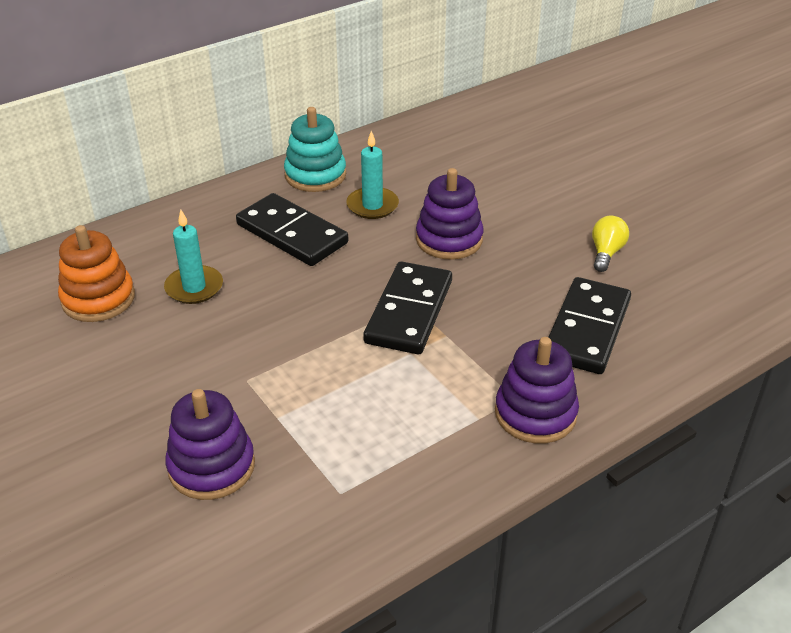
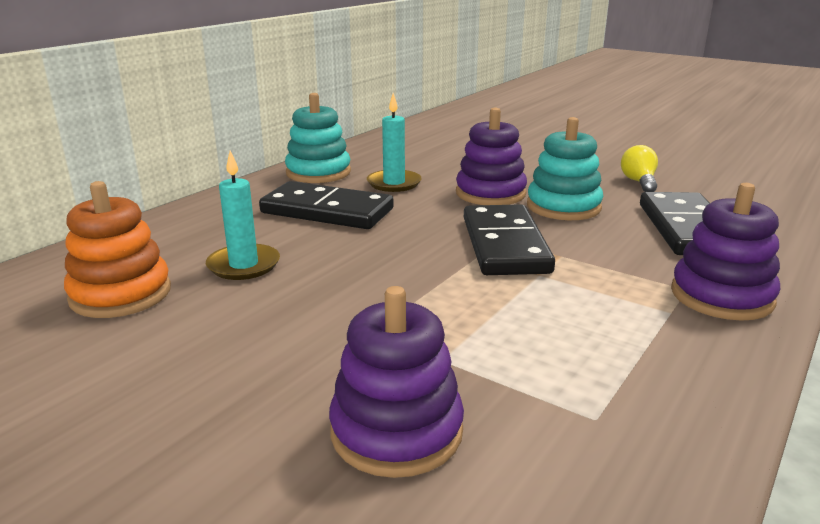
camera: 20 degrees left, 15 degrees down
none -> turquoise stacking toy [527,117,604,220]

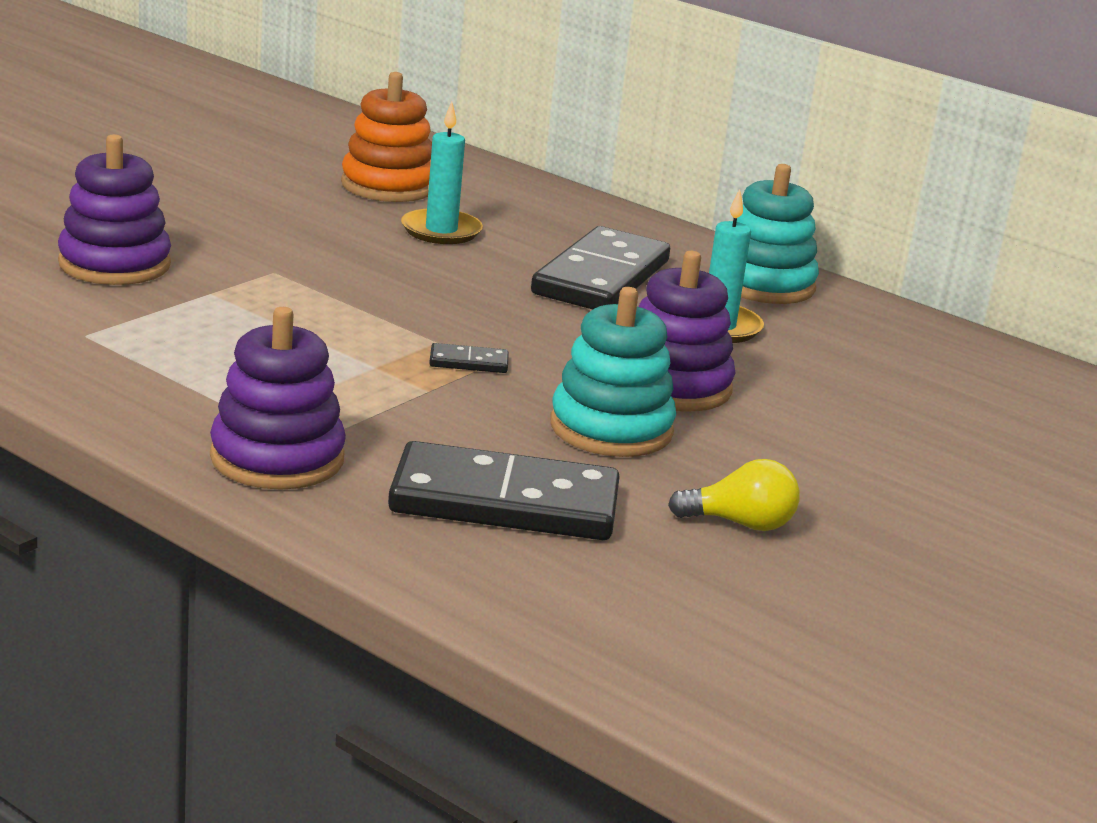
camera: 90 degrees right, 0 degrees up
black domino [464,204,555,275] -> black domino [429,343,509,373], size x0.41

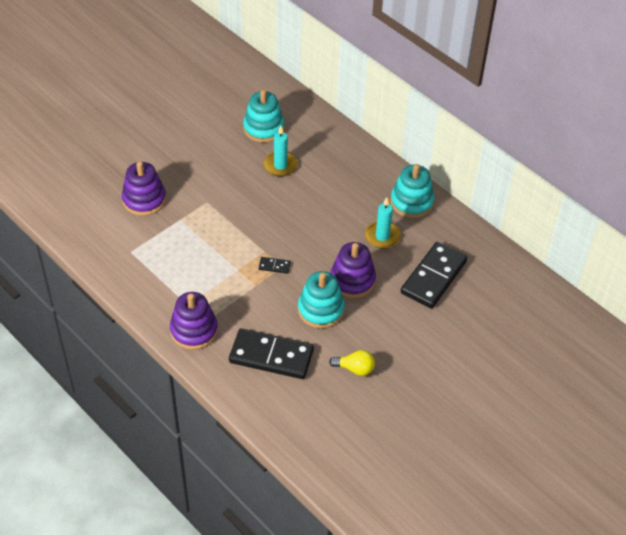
camera: 10 degrees right, 25 degrees up
orange stacking toy [341,72,432,202] -> turquoise stacking toy [243,90,284,143]
black domino [531,226,670,310] -> black domino moved to [401,242,467,308]

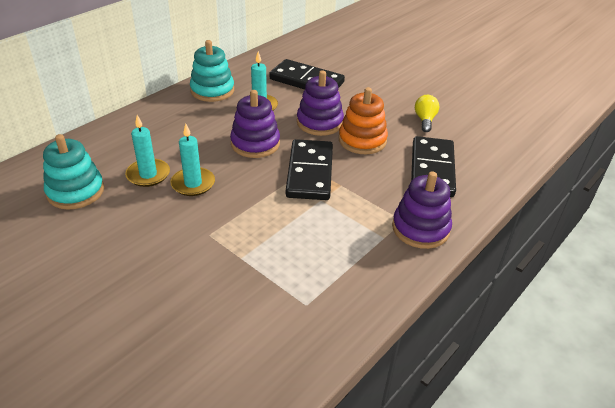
camera: 95 degrees left, 10 degrees down
purple stacking toy [122,161,166,216] -> purple stacking toy moved to [230,90,280,158]
black domino [259,257,290,274] -> black domino [286,139,333,200], size x2.46
turquoise stacking toy [298,271,345,328] -> orange stacking toy [339,87,388,154]
none -> turquoise candle [170,124,215,196]

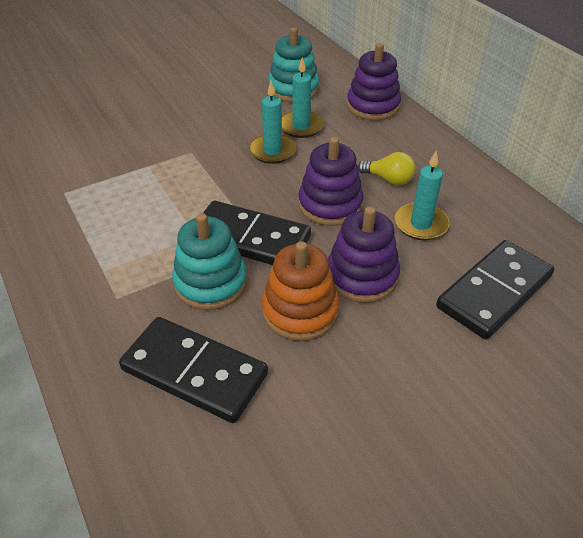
camera: 110 degrees right, 5 degrees up
turquoise stacking toy [190,40,234,102] -> turquoise stacking toy moved to [172,213,247,310]
purple stacking toy [392,171,452,249] -> purple stacking toy moved to [347,43,401,120]
yellow light bulb [415,95,439,132] -> yellow light bulb moved to [358,152,415,185]

